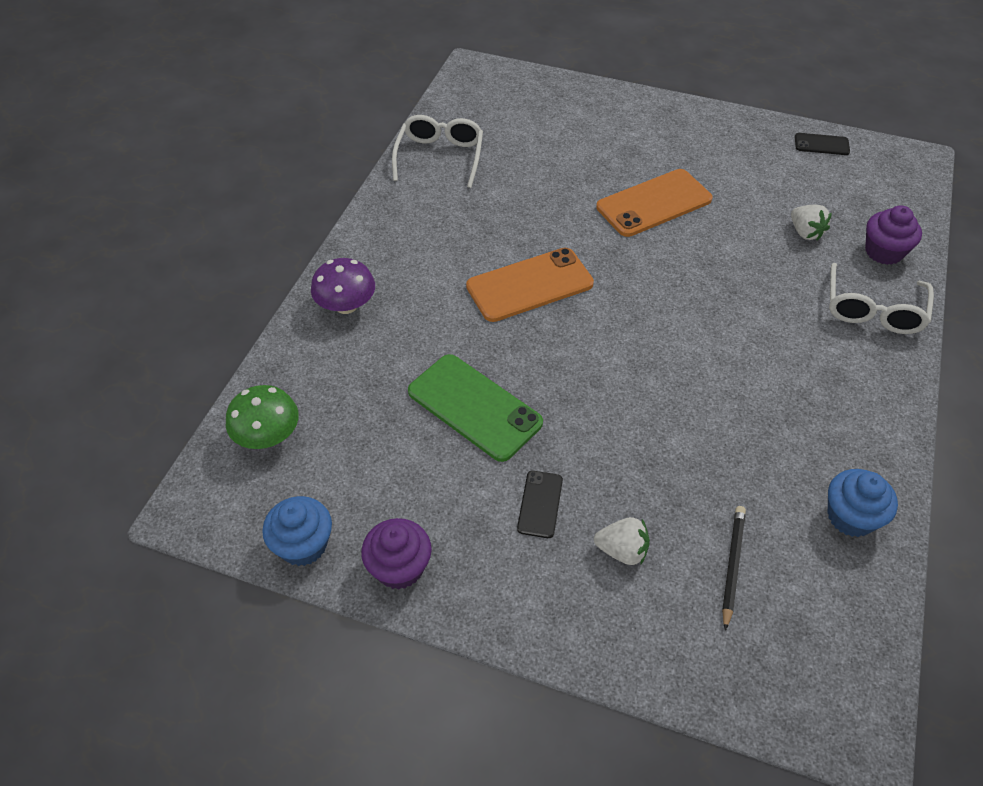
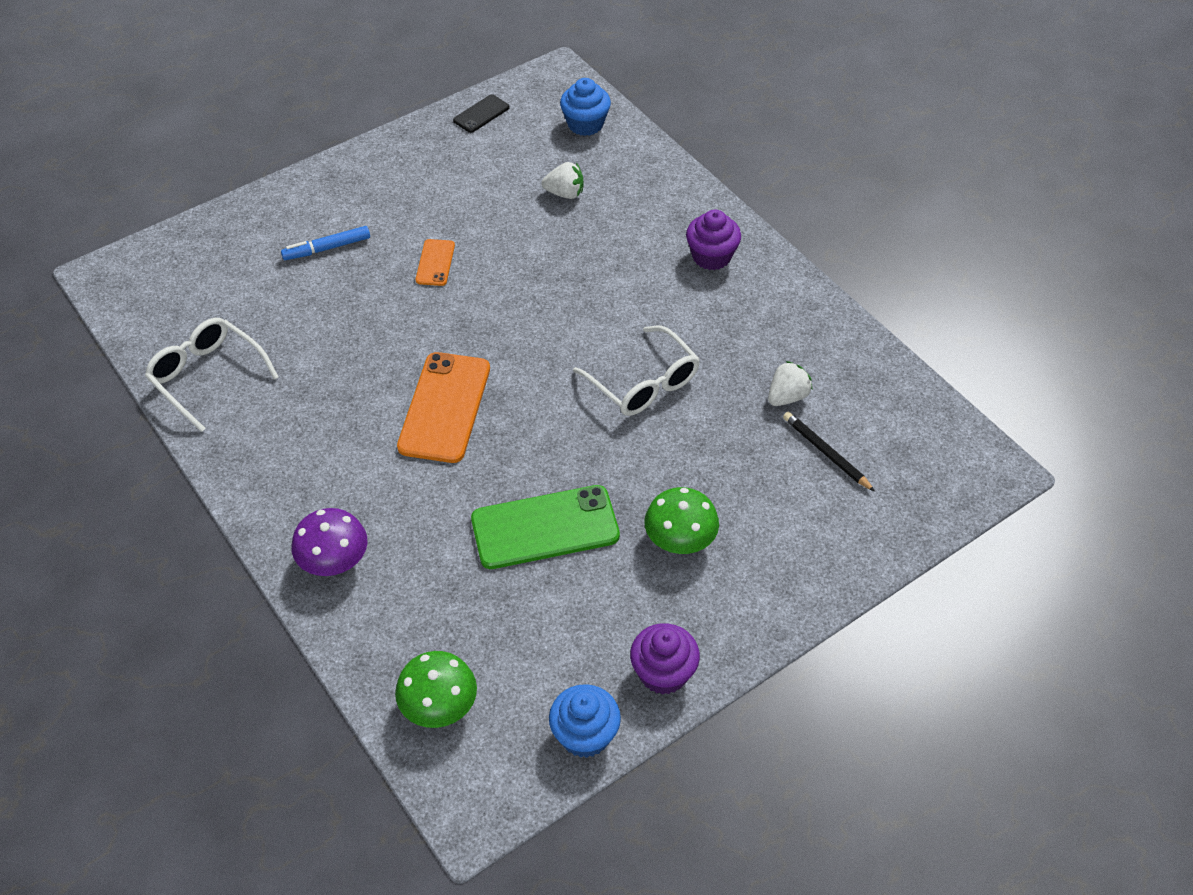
camera: 55 degrees left, 0 degrees up
black phone [517,471,563,538] -> green mushroom [644,487,719,554]
white strawberry [594,517,650,565] -> white strawberry moved to [768,361,813,406]
orange phone [596,169,713,237] -> orange phone [416,239,455,286], size x0.51
blue cupcake [828,469,898,537] -> blue cupcake moved to [560,78,611,136]
white glasses [829,263,934,334] -> white glasses moved to [573,326,700,416]
purple cupcake [865,205,922,265] -> purple cupcake moved to [686,210,741,270]
none -> blue marker [281,226,370,260]

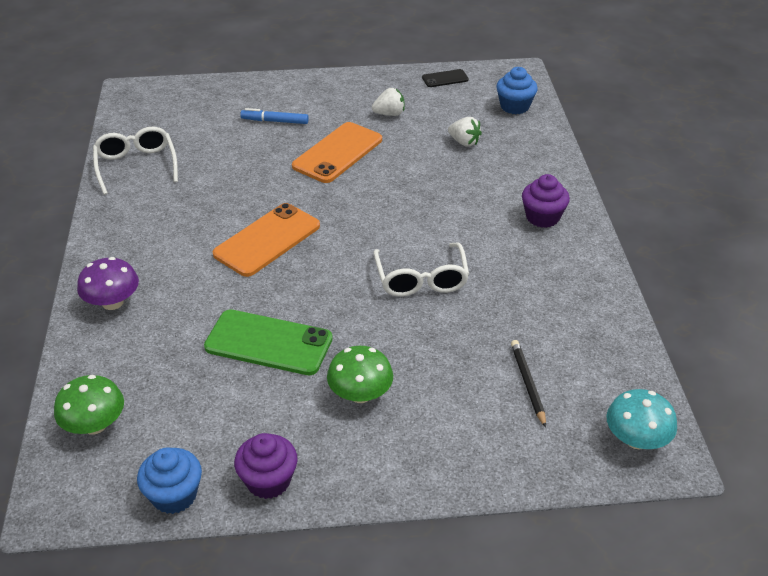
camera: 30 degrees right, 10 degrees down
orange phone [416,239,455,286] -> orange phone [292,122,382,183], size x1.97
white strawberry [768,361,813,406] -> white strawberry moved to [372,88,405,116]
none -> turquoise mushroom [606,389,677,449]

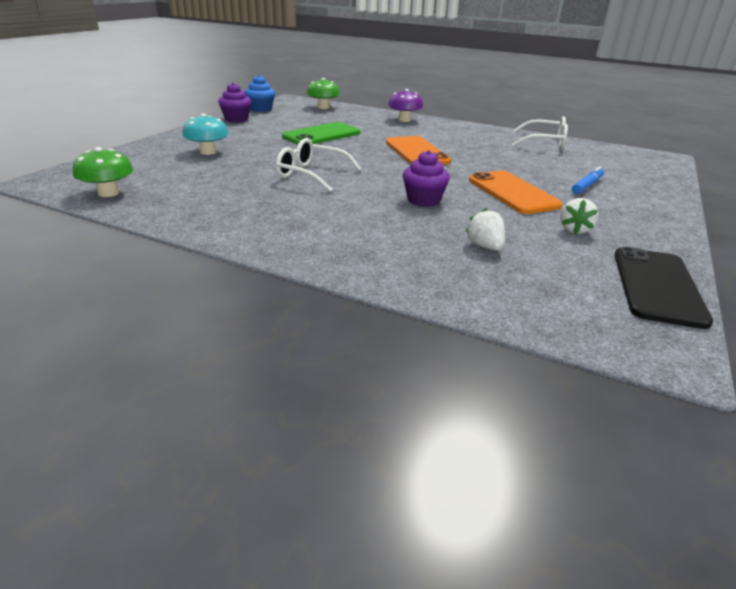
camera: 120 degrees right, 10 degrees down
green mushroom [327,346,393,403] -> green mushroom moved to [73,147,133,197]
black phone [422,69,469,87] -> black phone [614,247,713,329], size x1.97
white strawberry [448,117,482,147] -> white strawberry turned 90 degrees clockwise [465,208,505,250]
blue cupcake [496,67,538,114] -> none
black pencil [511,340,546,428] -> none
purple cupcake [522,174,570,228] -> purple cupcake moved to [403,150,450,207]
turquoise mushroom [606,389,677,449] -> turquoise mushroom moved to [182,113,229,155]

